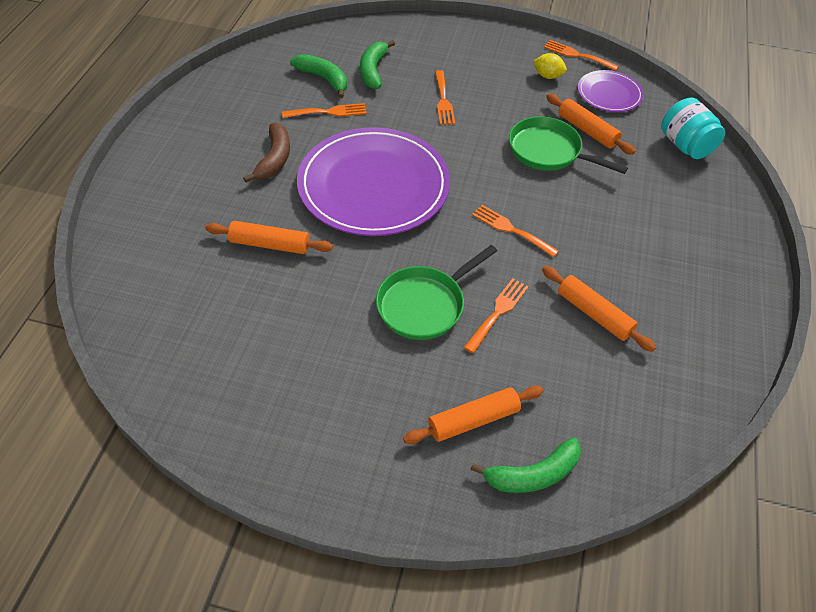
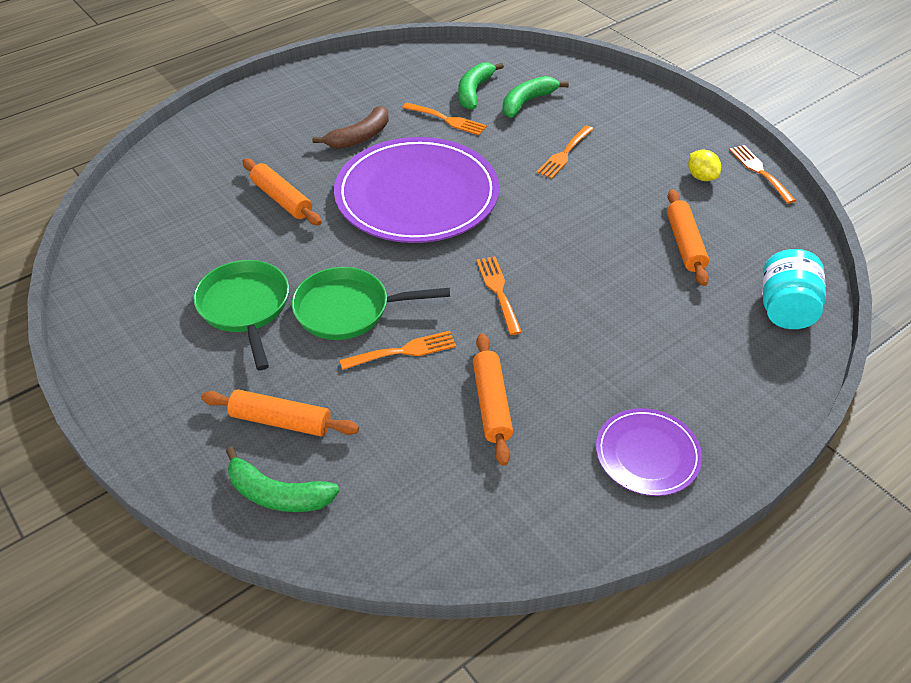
camera: 40 degrees right, 5 degrees down
green banana [290,54,347,98] -> green banana turned 150 degrees counterclockwise [458,63,504,110]
green pan [509,117,628,174] -> green pan moved to [193,260,289,370]
purple plate [578,70,644,112] -> purple plate moved to [596,408,702,496]

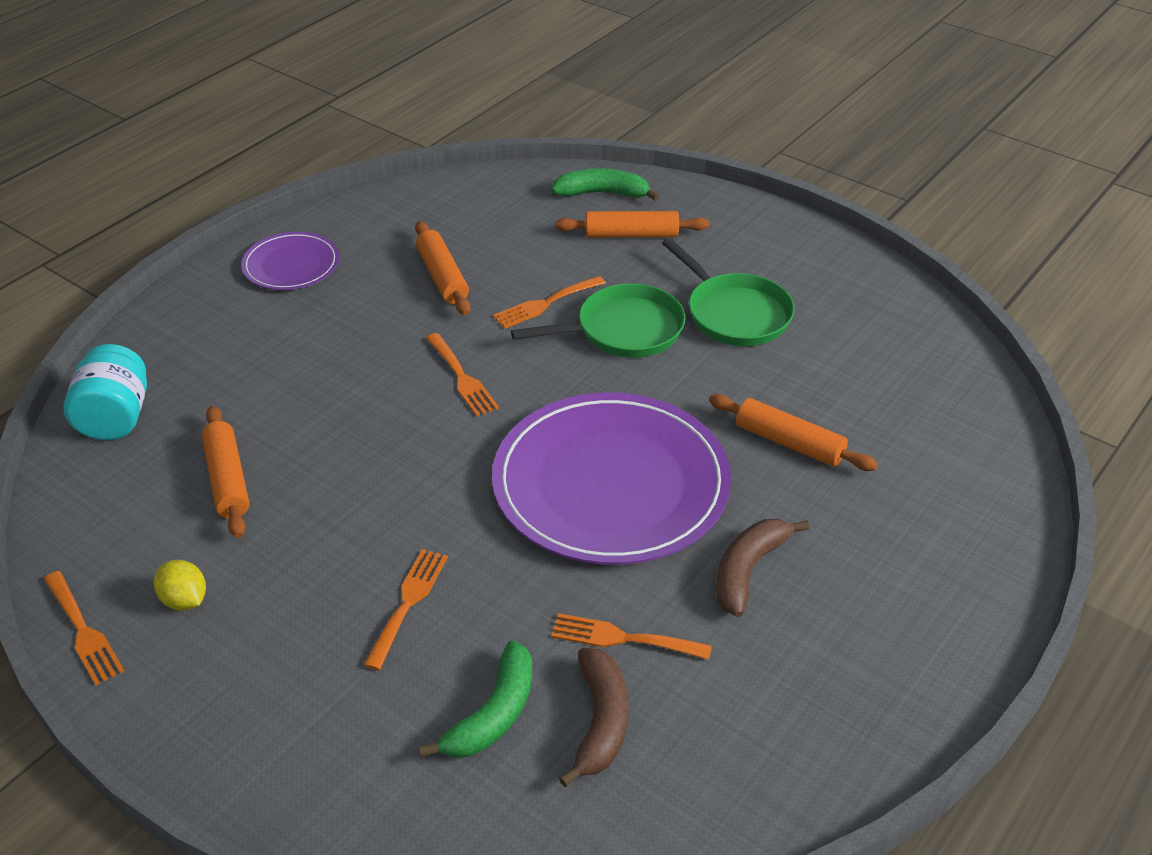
camera: 165 degrees right, 5 degrees down
green banana [458,63,504,110] -> brown banana [559,648,628,787]

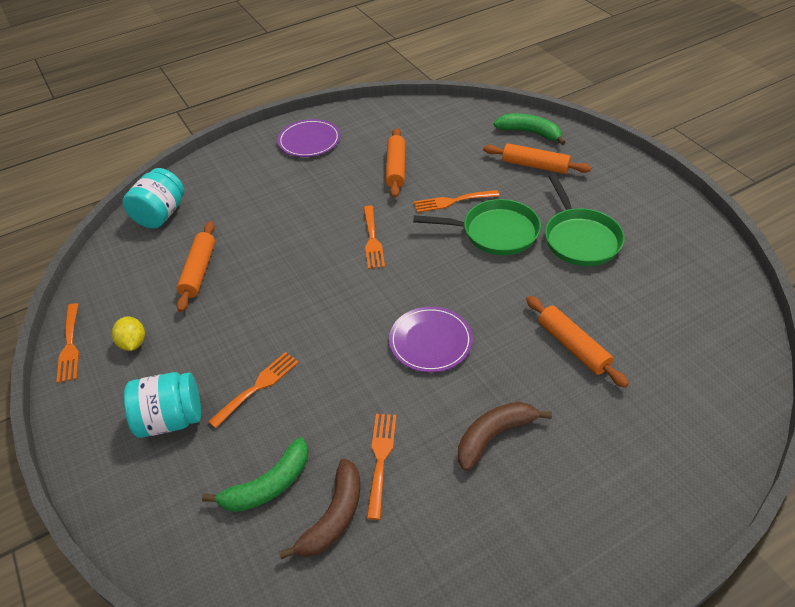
camera: 25 degrees right, 5 degrees up
purple plate [492,393,731,565] -> purple plate [389,306,473,372], size x0.49
orange fork [551,613,712,660] -> orange fork turned 60 degrees clockwise [367,414,396,520]
none -> turquoise jar [124,372,201,438]

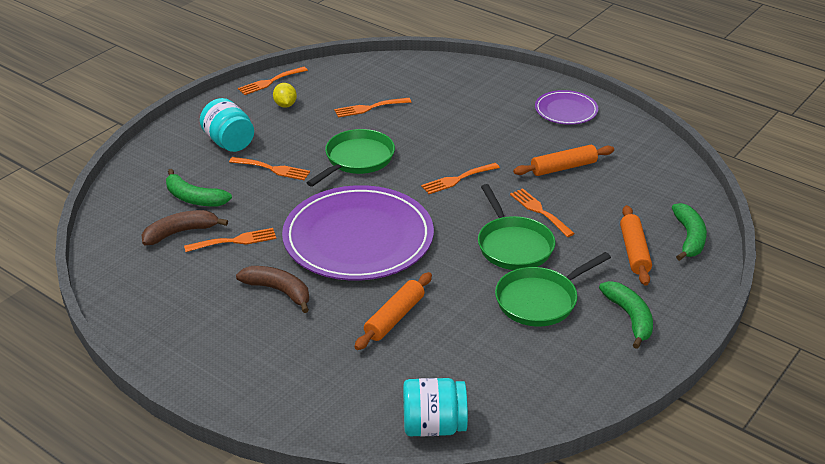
camera: 65 degrees right, 10 degrees down
yellow lemon [112,317,145,351] -> yellow lemon turned 60 degrees counterclockwise [273,83,297,108]
turquoise jar [123,168,184,229] -> turquoise jar moved to [403,378,468,437]
orange rolling pin [176,221,215,312] -> orange fork [334,98,411,118]
brown banana [279,458,360,559] -> brown banana turned 150 degrees clockwise [141,210,228,245]
purple plate [389,306,473,372] -> purple plate [282,185,434,280], size x2.05
none -> green pan [307,129,395,187]
none -> green banana [599,281,653,349]

